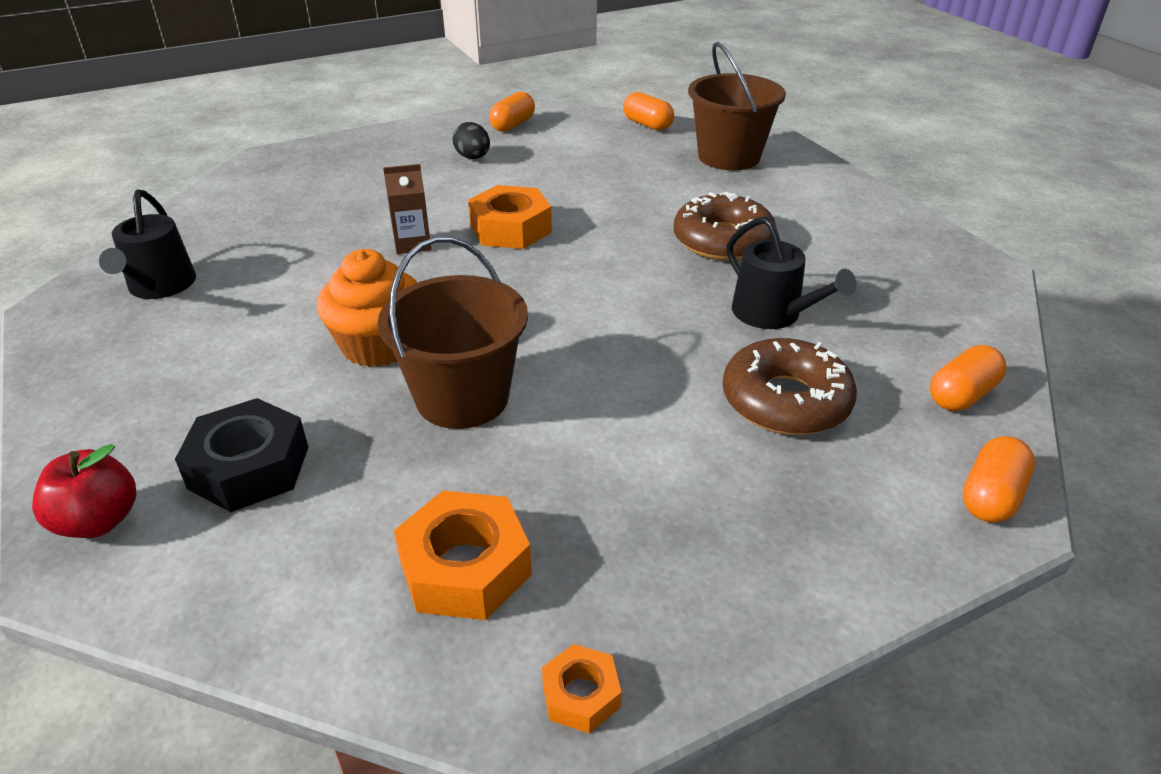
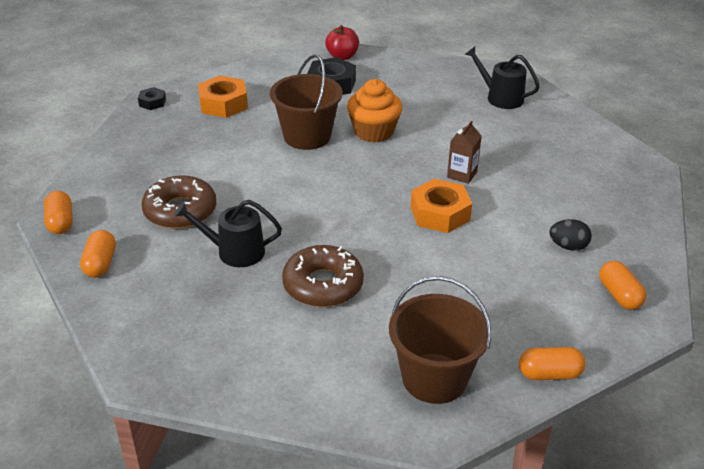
camera: 130 degrees right, 0 degrees up
orange nut [542,644,622,733] -> black nut [138,87,166,110]

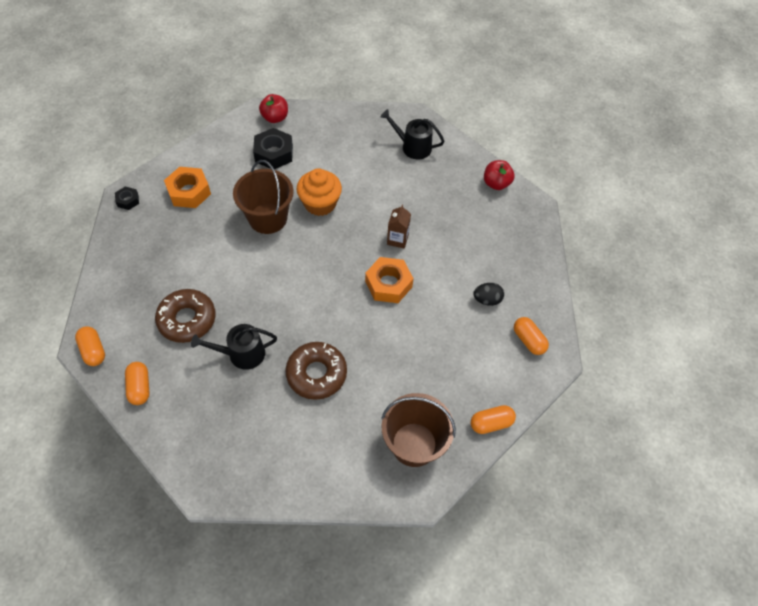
camera: 15 degrees left, 20 degrees up
none -> red apple [484,160,514,190]

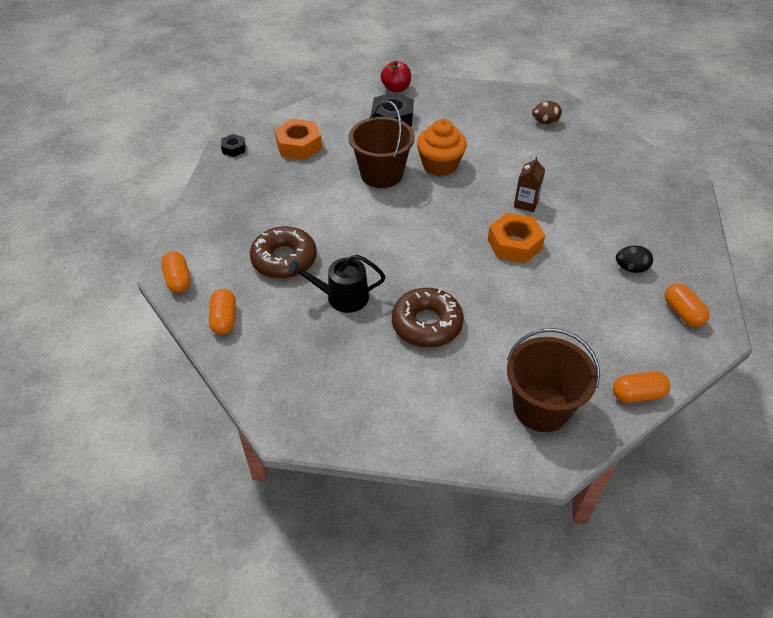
camera: 10 degrees right, 10 degrees down
black watering can [381,109,444,160] -> brown egg [532,101,562,124]
red apple [484,160,514,190] -> none

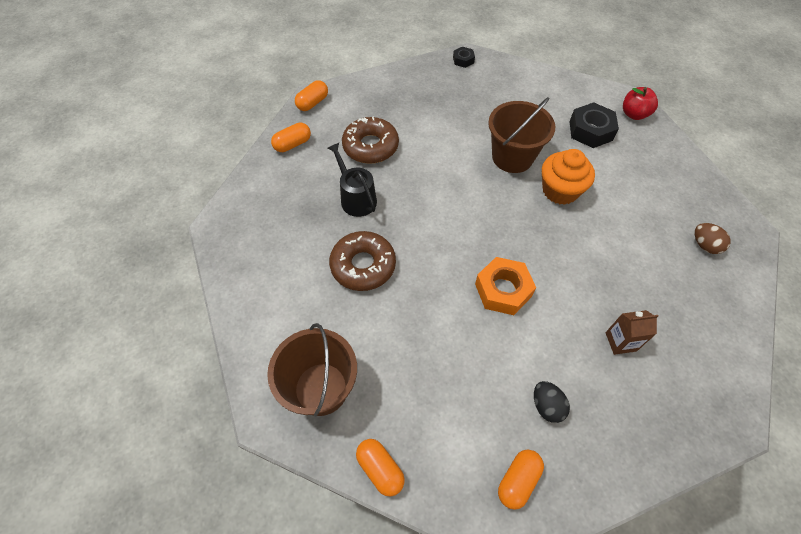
camera: 60 degrees right, 10 degrees up
orange nut [274,119,322,160] -> none
brown carton [514,157,545,212] -> brown carton moved to [605,310,658,355]

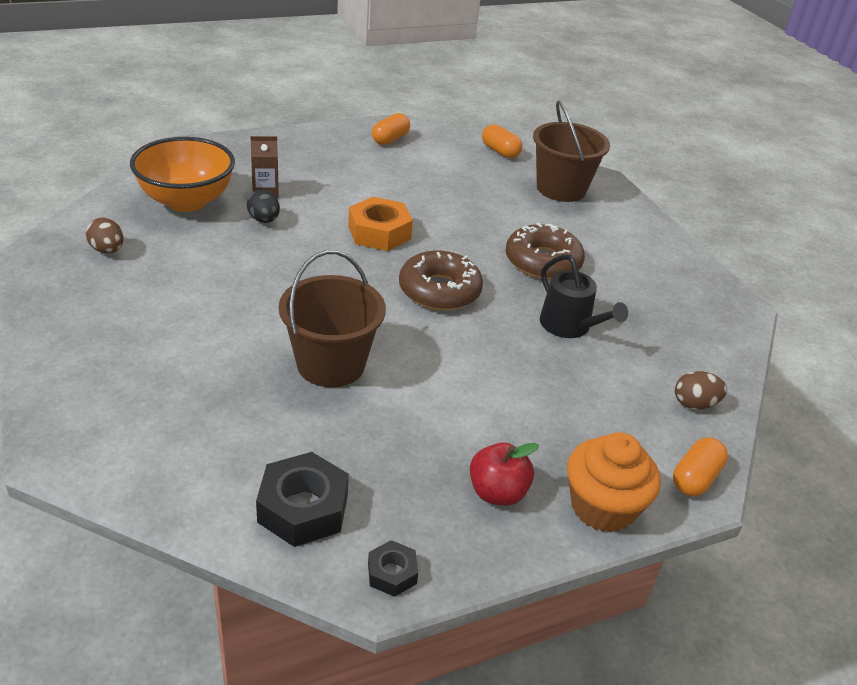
camera: 175 degrees right, 20 degrees down
orange capsule [271,122,311,152] -> brown egg [675,371,727,410]
brown donut [342,116,399,164] -> brown donut moved to [399,250,483,311]
black egg [534,381,570,423] -> black egg moved to [247,189,280,223]
orange cupcake [542,149,595,205] -> orange cupcake moved to [567,432,661,532]
black nut [569,102,619,148] -> black nut moved to [256,452,349,547]
red apple [623,87,658,120] -> red apple moved to [470,442,539,506]
none -> orange bowl [130,137,235,212]

